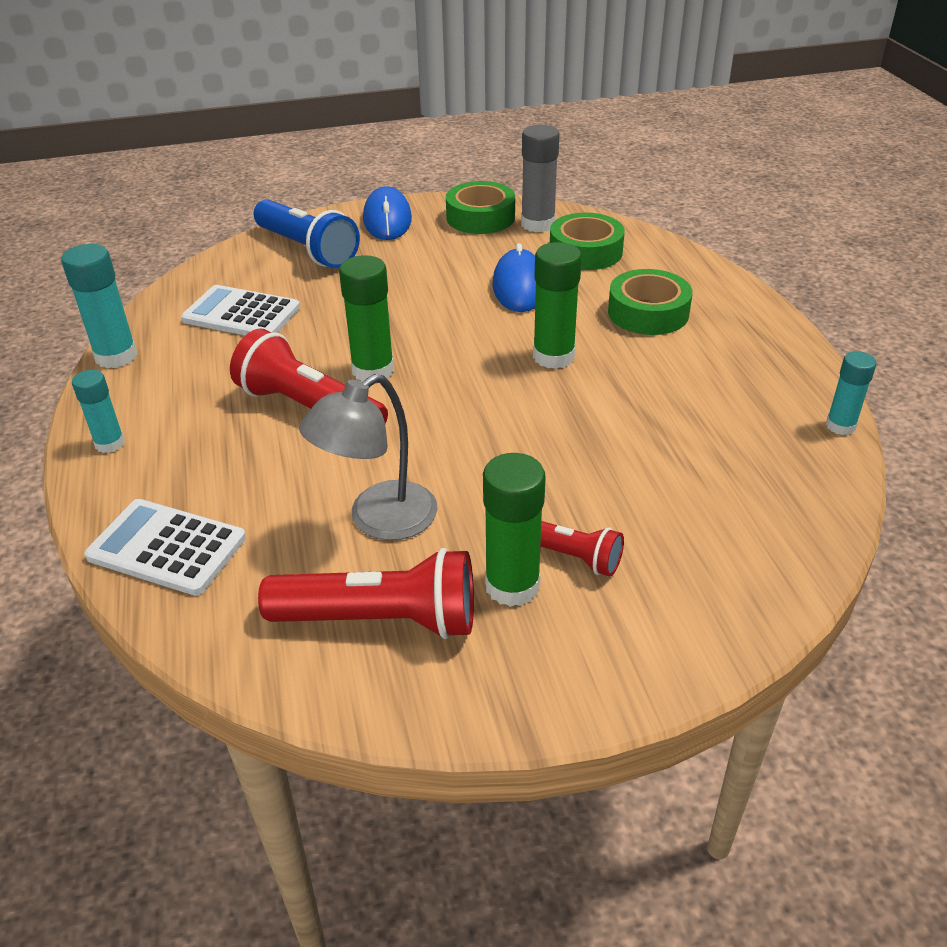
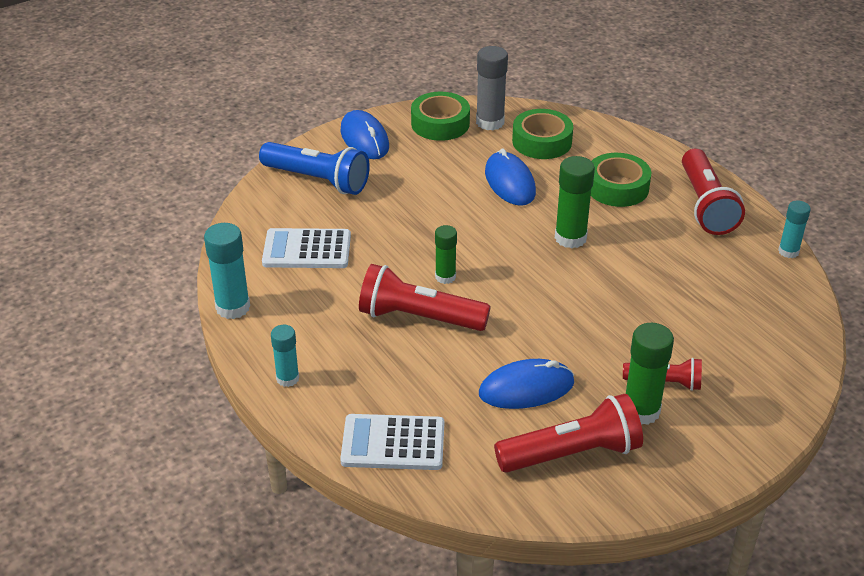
camera: 20 degrees left, 0 degrees up
grey lamp [299,374,438,540] -> blue mouse [479,359,574,409]
green glue stick [339,255,394,382] -> green glue stick [435,225,457,284], size x0.63
none -> red flashlight [682,149,745,235]

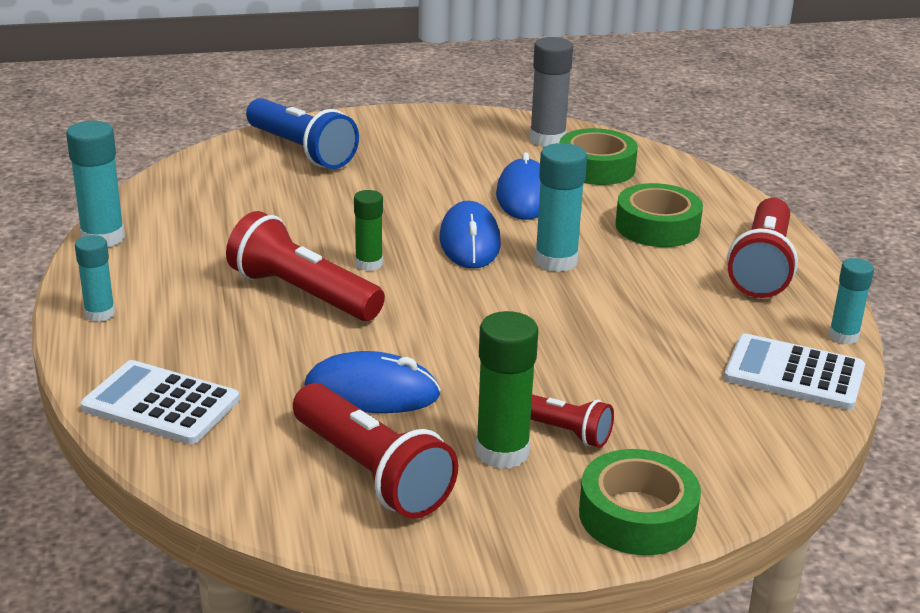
camera: 20 degrees right, 10 degrees down
white calculator [262,228,351,268] -> white calculator moved to [724,334,865,410]
blue mouse [341,110,389,159] -> blue mouse moved to [439,201,501,269]
green tape [411,92,470,141] -> green tape moved to [579,449,701,555]
red flashlight [494,394,643,473] -> red flashlight turned 45 degrees clockwise [293,383,458,519]
green glue stick [555,156,595,248] -> turquoise glue stick [535,143,587,272]

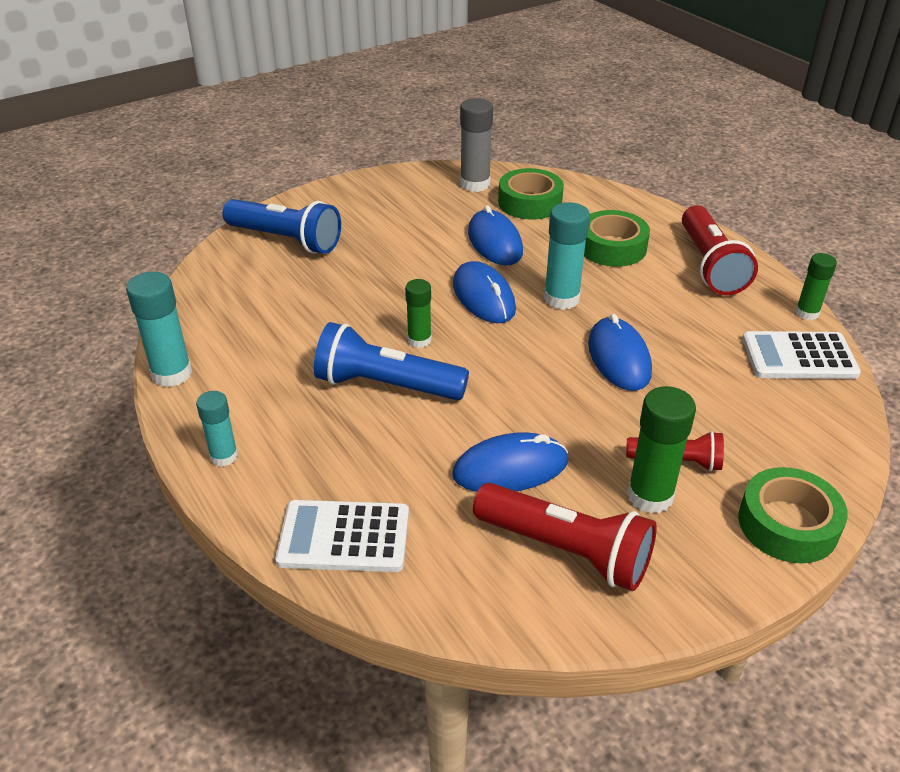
camera: 20 degrees left, 10 degrees up
red flashlight [226,211,385,321] -> blue flashlight [314,322,469,400]
turquoise glue stick [829,258,874,344] -> green glue stick [795,253,837,320]
none -> blue mouse [588,314,652,391]

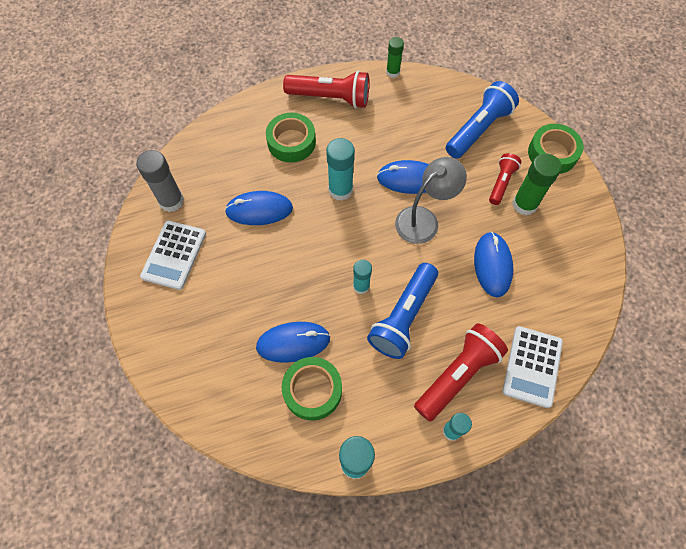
camera: 75 degrees left, 25 degrees up
blue flashlight [222,199,341,254] -> blue flashlight moved to [446,81,519,159]
green glue stick [405,279,432,348] -> turquoise glue stick [353,260,372,294]
blue mouse [453,261,516,323] -> blue mouse moved to [256,322,330,363]
red flashlight [473,483,657,591] -> red flashlight moved to [414,323,508,422]
green tape [498,168,564,219] -> green tape moved to [282,357,342,420]
white calculator [742,331,861,379] -> white calculator moved to [140,220,206,290]
none -> grey lamp [395,157,467,244]

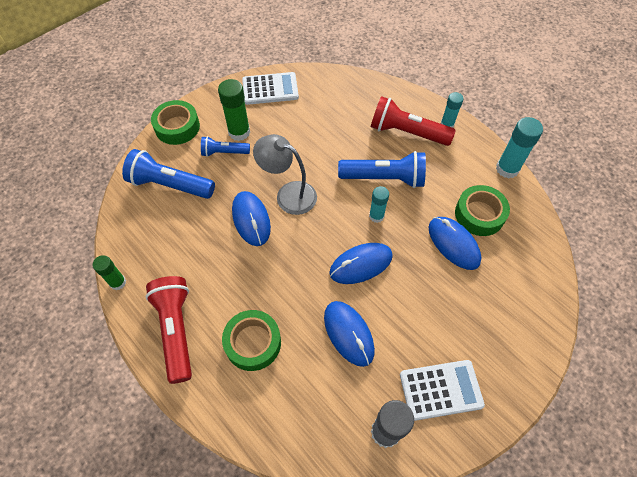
camera: 115 degrees left, 5 degrees down
turquoise glue stick [326,138,355,201] -> none
blue mouse [474,232,513,297] -> blue mouse moved to [329,243,393,284]
red flashlight [489,153,521,205] -> blue flashlight [201,136,250,157]
white calculator [502,326,563,408] -> white calculator moved to [242,72,299,105]

